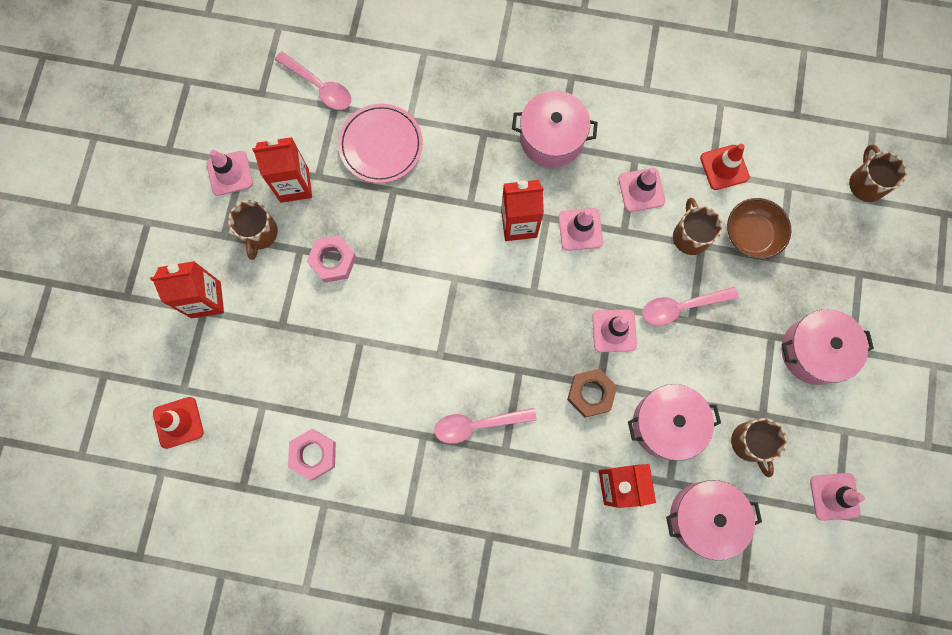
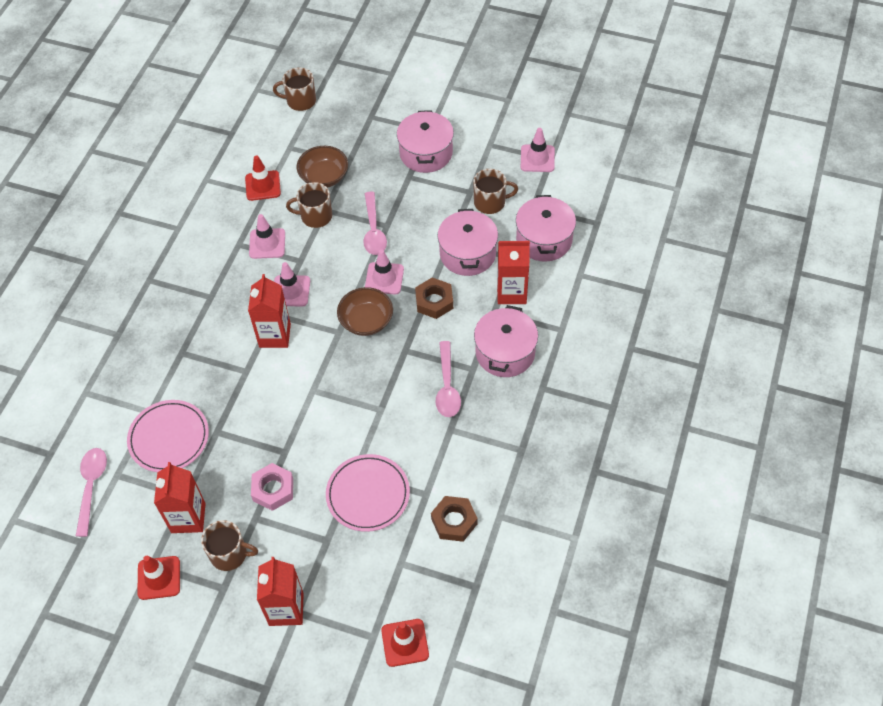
camera: 80 degrees left, 20 degrees down
pink traffic cone [207,150,253,196] -> red traffic cone [137,556,180,600]
pink spoon [275,51,351,110] -> pink spoon turned 45 degrees counterclockwise [76,448,107,537]
pink nut [288,429,336,480] -> brown nut [431,496,478,542]
pink pot [512,91,598,168] -> pink pot moved to [474,305,538,377]
none -> pink plate [326,454,410,532]
none -> brown bowl [337,287,393,336]

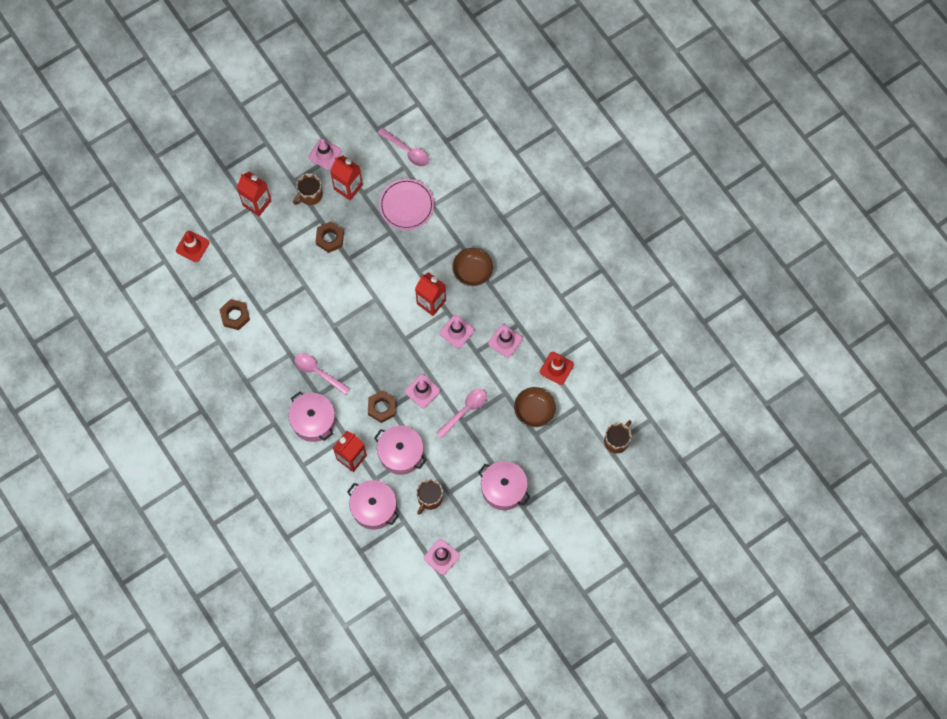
camera: 125 degrees right, 15 degrees up
red traffic cone [137,556,180,600] -> pink traffic cone [308,139,342,170]
pink nut [251,463,293,511] -> brown nut [316,222,344,253]
brown mug [286,182,332,228] -> none
pink plate [326,454,410,532] -> none
brown bowl [337,287,393,336] -> brown bowl moved to [452,248,493,286]
pink spoon [364,192,387,255] -> pink spoon turned 105 degrees clockwise [436,389,487,438]

